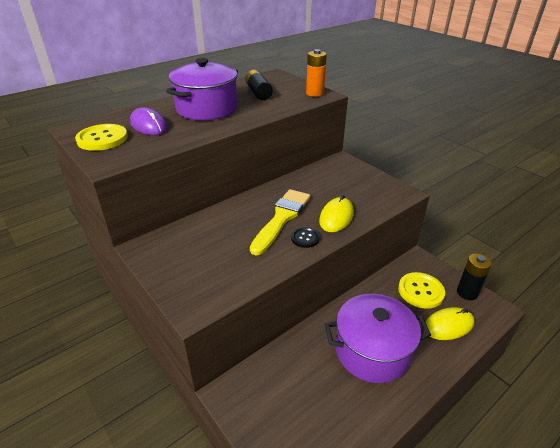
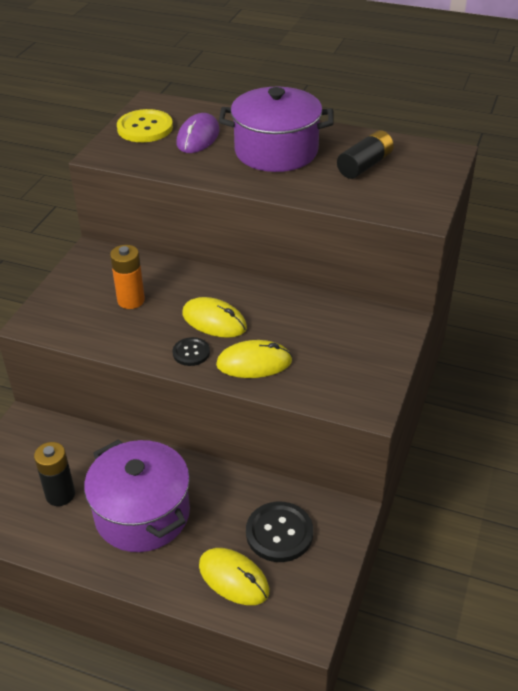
camera: 60 degrees right, 5 degrees up
yellow brush [250,189,310,255] -> yellow mouse [182,297,247,338]
orange battery [306,49,327,97] -> orange battery moved to [110,245,145,309]
yellow button [398,272,445,309] -> black button [246,502,313,562]
black battery [457,254,492,300] -> black battery moved to [34,442,75,506]

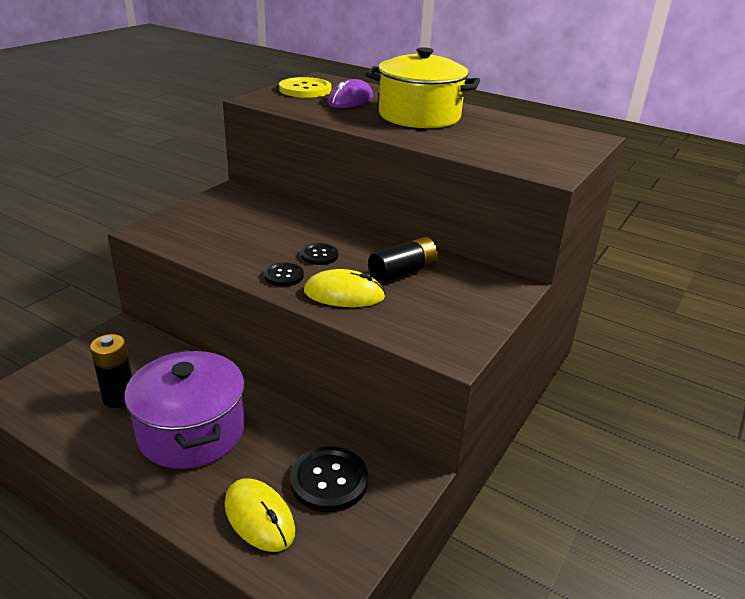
camera: 10 degrees right, 10 degrees down
orange battery [110,245,145,309] -> none
yellow mouse [182,297,247,338] -> black button [301,243,338,265]
purple pot [219,87,334,172] -> yellow pot [366,47,480,128]
black battery [337,130,394,179] -> black battery moved to [368,237,438,283]

